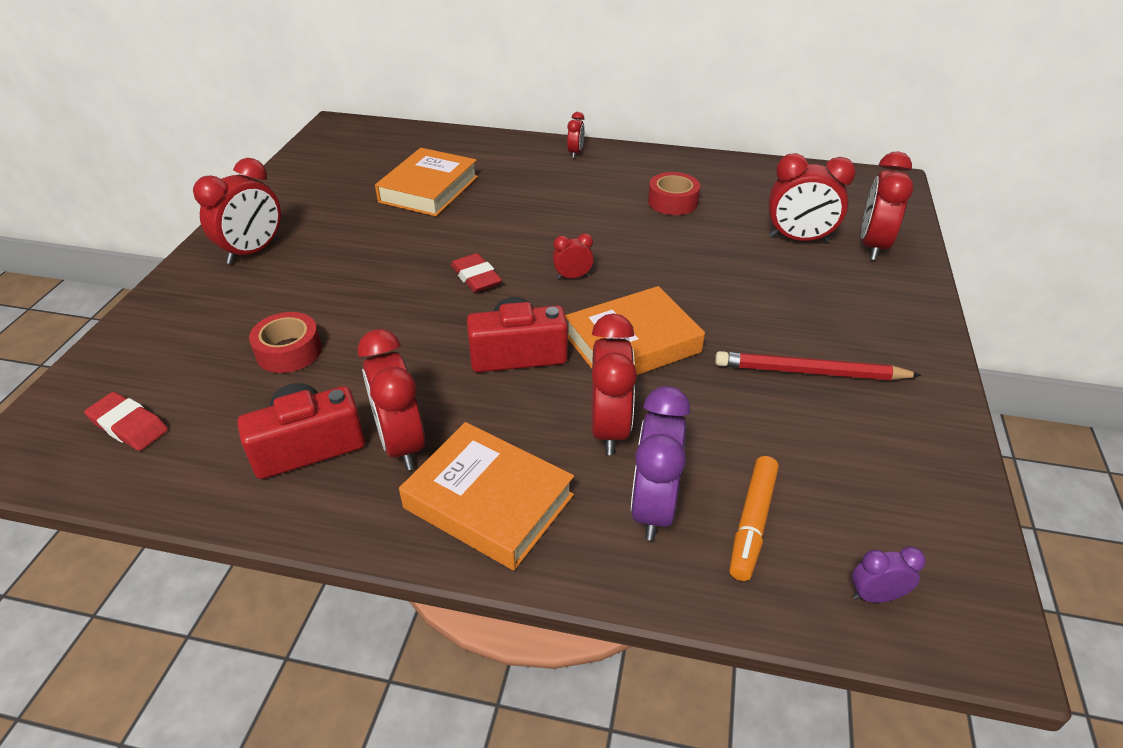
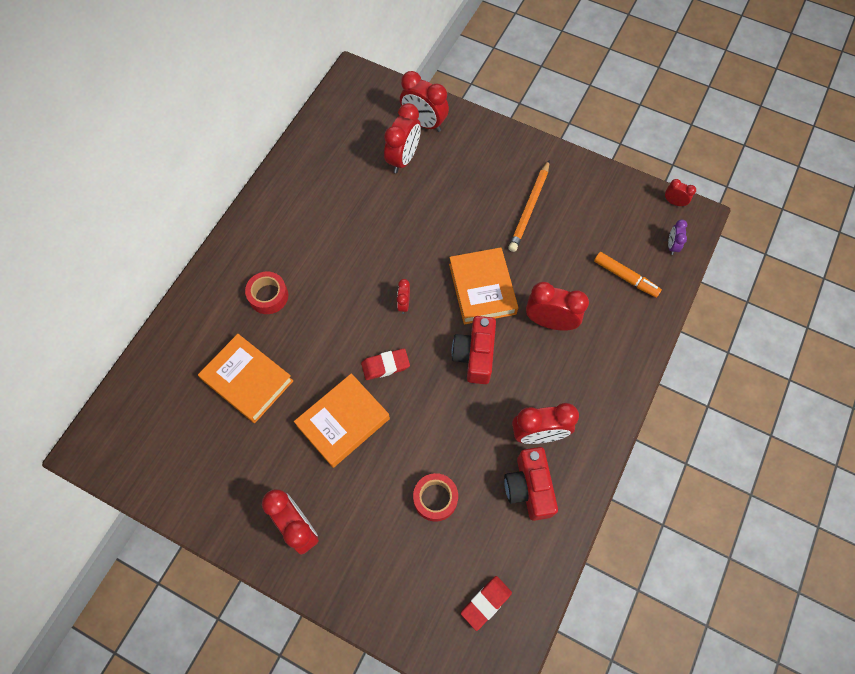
camera: 75 degrees left, 25 degrees up
orange book [399,422,574,570] -> orange book moved to [294,373,390,468]
red clock [567,112,585,158] -> red clock moved to [664,179,696,207]
purple clock [631,386,691,541] -> none
red tape [648,172,700,215] -> red tape moved to [245,272,288,314]
red pencil [715,351,922,380] -> orange pencil [508,160,549,252]

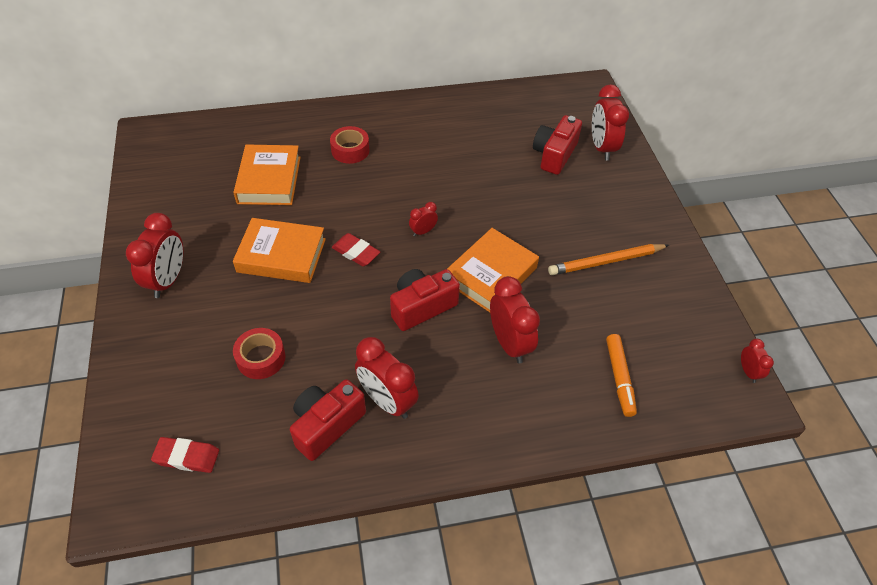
camera: 50 degrees right, 15 degrees down
red clock [384,103,421,173] -> red camera [533,115,582,175]
purple clock [668,220,687,255] -> none

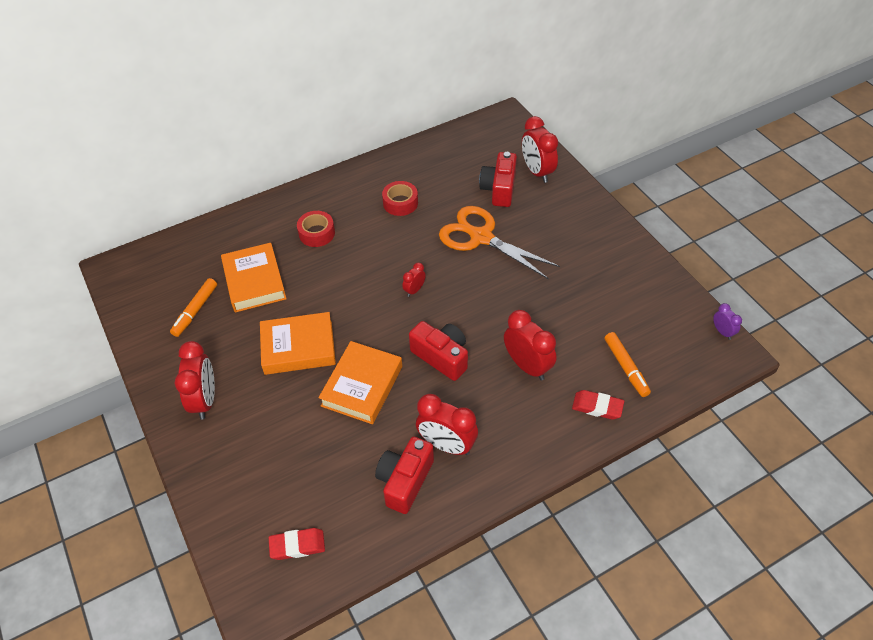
camera: 15 degrees left, 0 degrees up
red tape [233,328,285,379] -> red tape moved to [382,181,418,216]
red eraser [332,233,380,266] -> red eraser moved to [572,390,624,420]
red camera [390,269,460,331] -> red camera turned 90 degrees clockwise [409,321,468,381]
orange book [447,228,539,312] -> orange book moved to [318,341,402,424]
orange pencil [548,244,669,275] -> none
red clock [741,339,774,383] -> purple clock [713,303,742,340]
none -> orange marker [170,278,217,337]
none -> orange scissors [439,206,560,280]

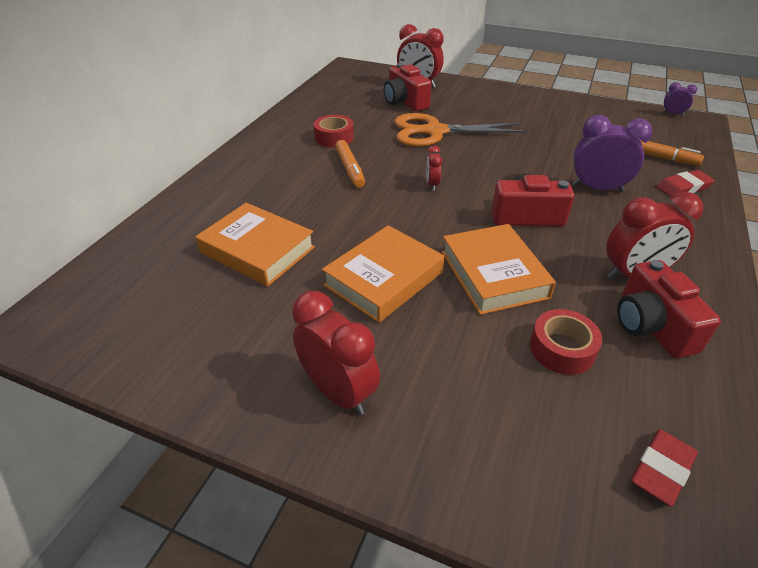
camera: 40 degrees left, 10 degrees down
orange marker [170,278,217,337] -> orange marker moved to [335,140,365,188]
red tape [297,211,335,247] -> red tape moved to [530,309,602,375]
red clock [504,310,556,380] -> purple clock [573,115,652,192]

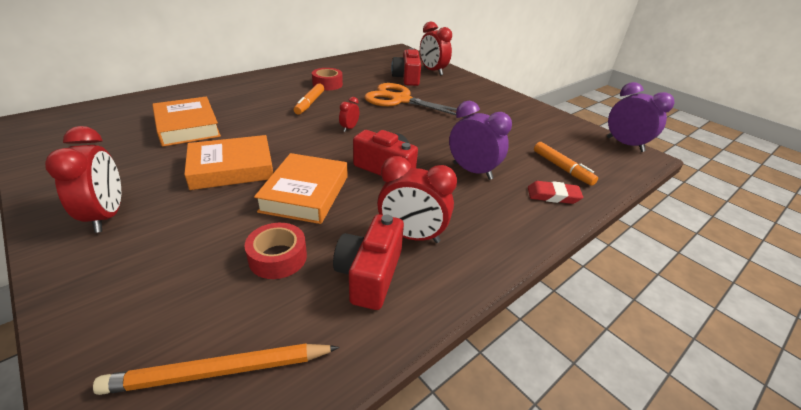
camera: 25 degrees right, 5 degrees down
red eraser [631,430,698,507] -> orange pencil [93,343,340,395]
purple clock [662,82,697,116] -> purple clock [607,82,674,152], size x1.97

